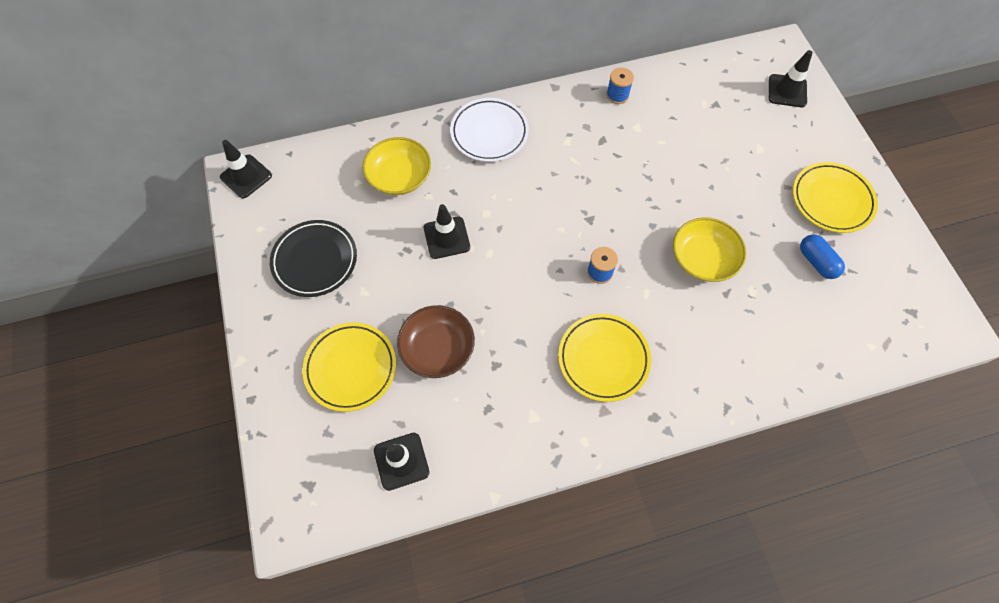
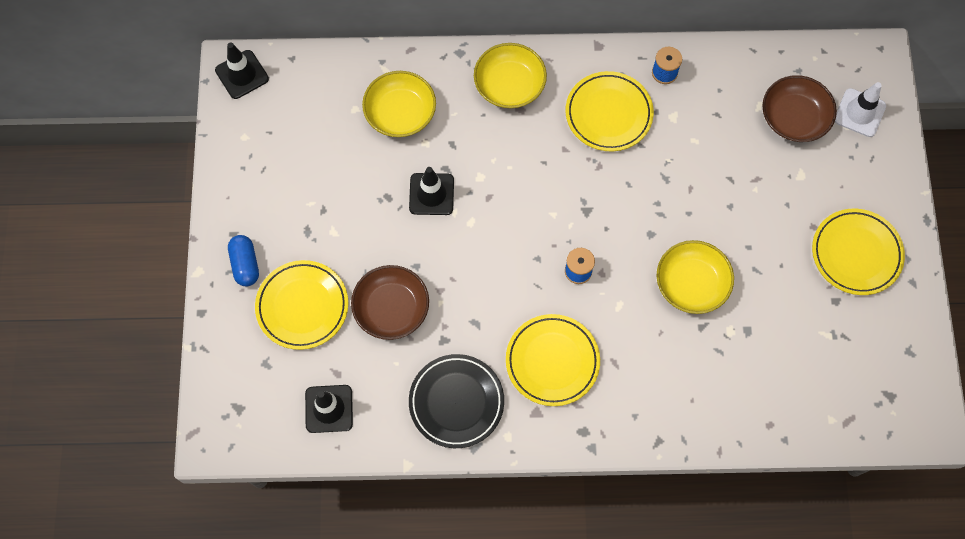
camera: 15 degrees right, 5 degrees up
black plate [270,220,357,297] -> black plate moved to [409,354,504,448]
white plate [450,98,529,162] -> yellow bowl [474,43,547,108]
black traffic cone [769,50,813,107] -> white traffic cone [835,82,886,137]
blue capsule [800,234,845,279] -> blue capsule moved to [228,235,259,286]
none -> yellow plate [566,71,654,151]
none -> brown bowl [762,75,837,142]

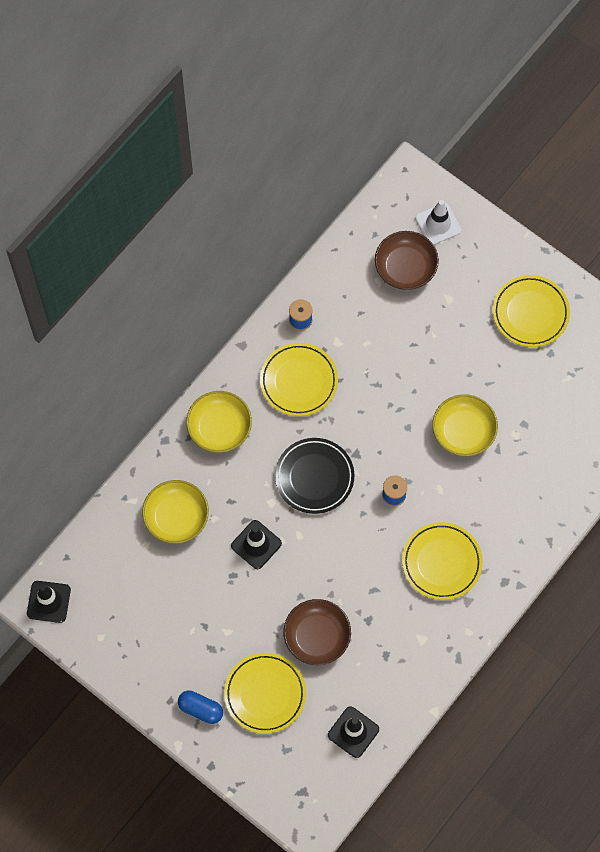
camera: 50 degrees left, 0 degrees up
black plate [409,354,504,448] -> black plate moved to [275,438,354,514]

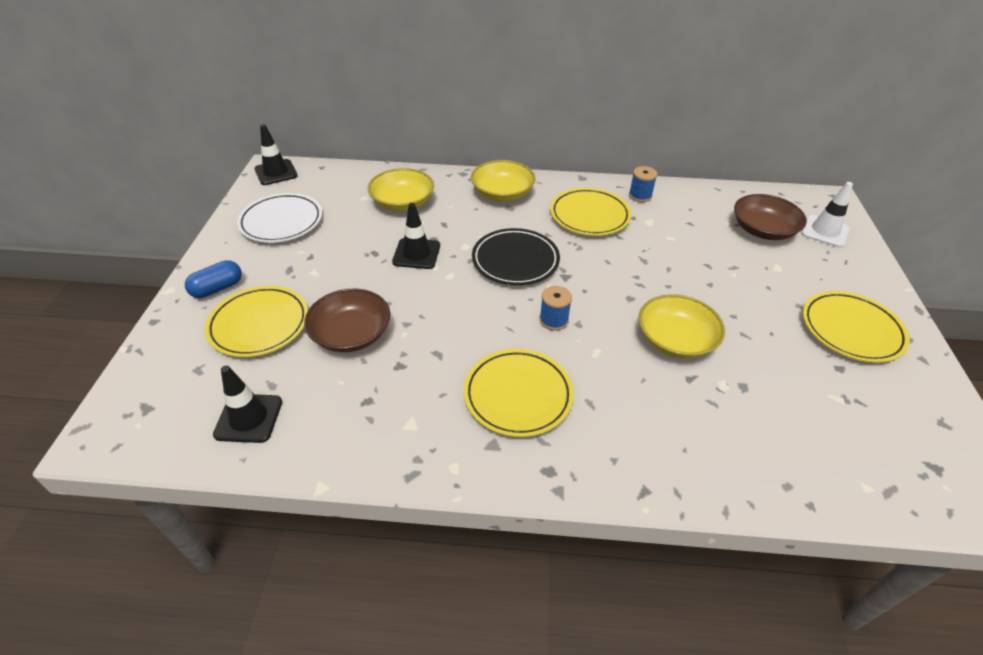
camera: 55 degrees right, 25 degrees down
blue capsule [178,690,223,724] -> blue capsule turned 60 degrees clockwise [185,260,242,298]
none -> white plate [237,193,322,243]

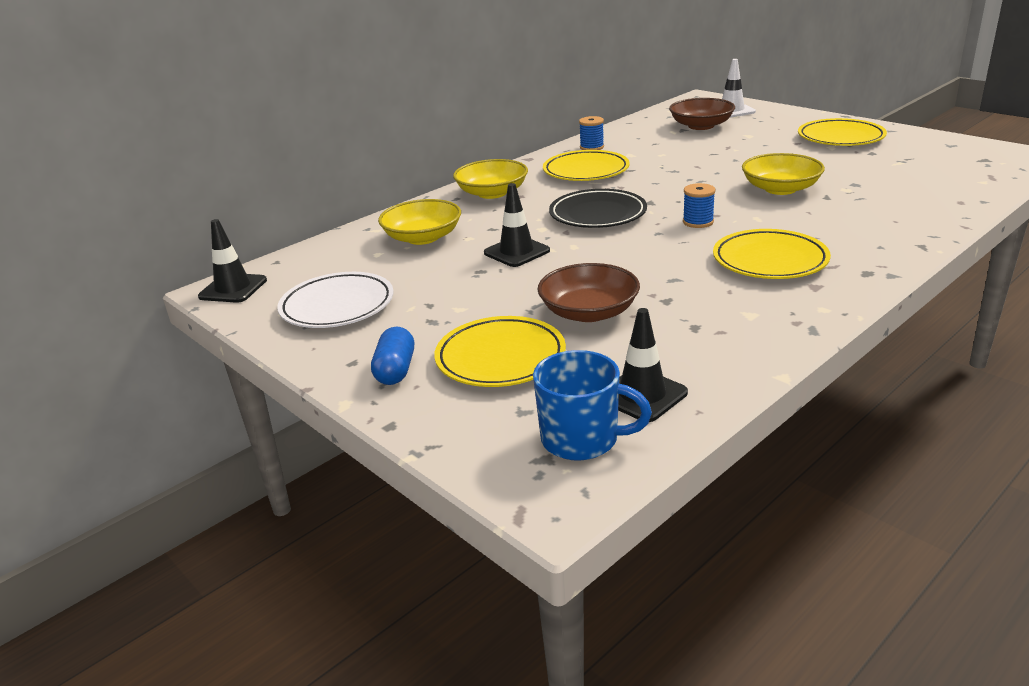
camera: 45 degrees left, 15 degrees down
none -> blue mug [533,350,652,461]

